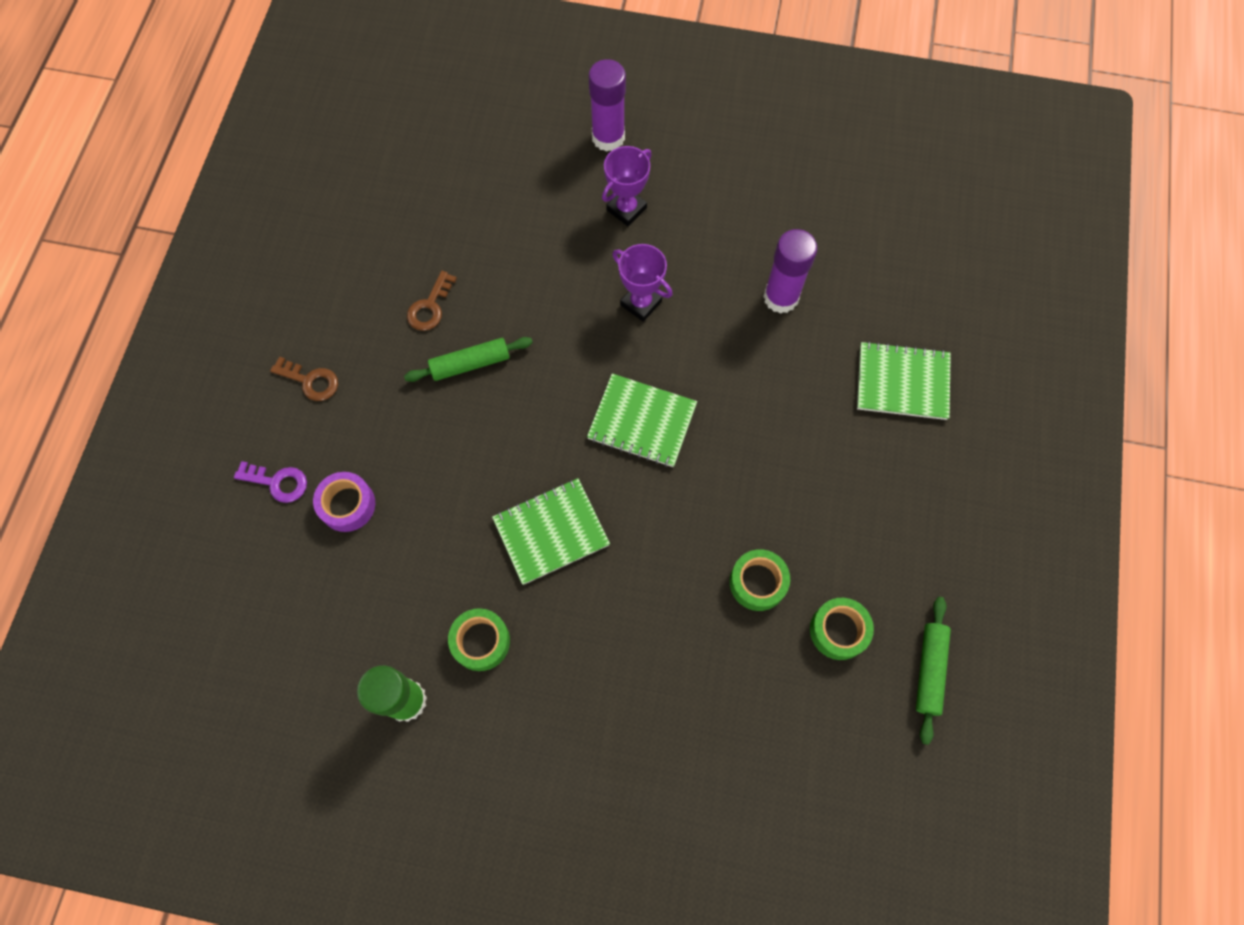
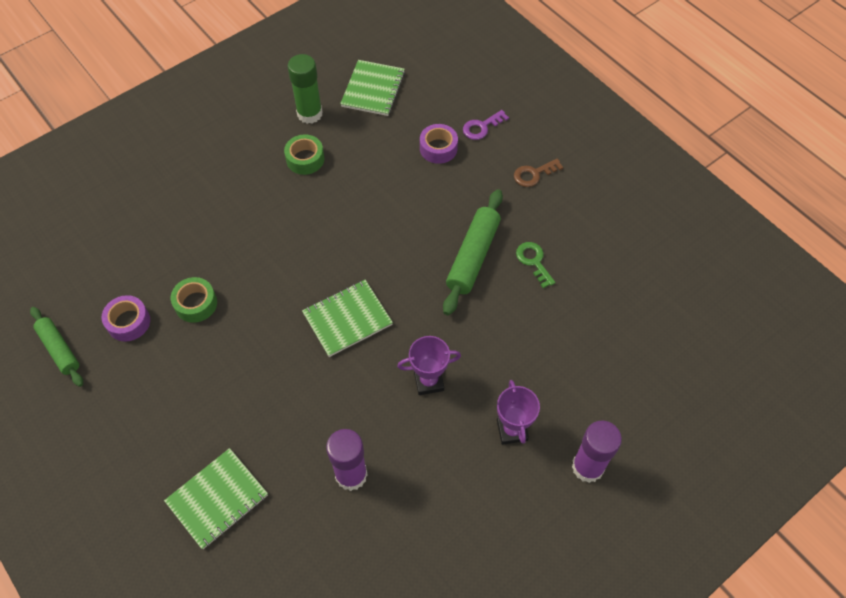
camera: 130 degrees right, 10 degrees down
green rolling pin [404,337,533,382] -> green rolling pin [443,189,503,315], size x1.52
brown key [407,271,457,331] -> green key [516,242,555,288]
green notebook [492,478,610,585] -> green notebook moved to [340,60,405,116]
green tape [810,598,874,660] -> purple tape [101,295,150,342]

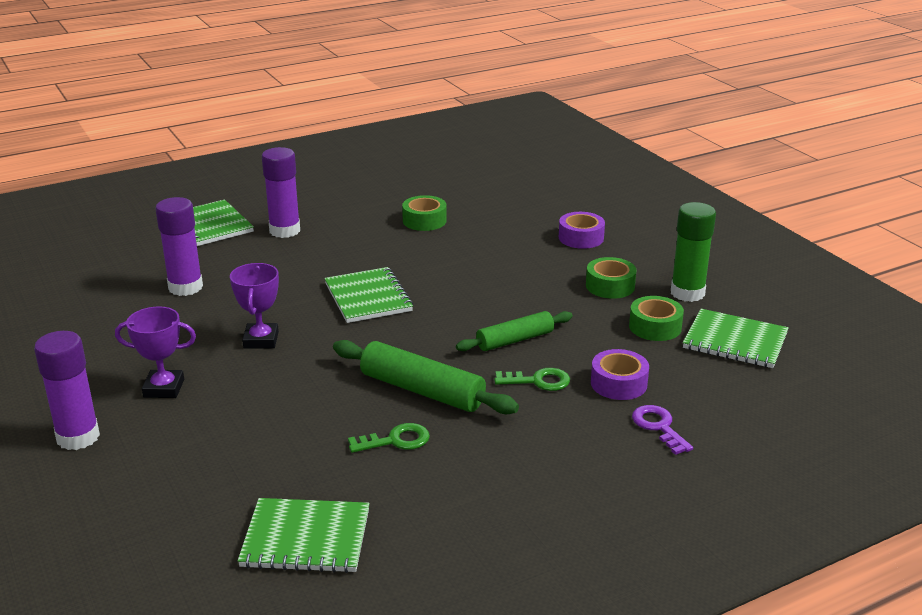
camera: 100 degrees right, 30 degrees down
green rolling pin [30,307,83,387] -> green rolling pin moved to [456,311,573,351]
purple tape [101,295,150,342] -> purple tape moved to [559,212,605,249]
brown key [514,159,564,187] -> none
none -> green notebook [238,498,370,573]
none -> purple glue stick [262,147,300,238]
none -> green key [494,368,570,391]
none -> green tape [629,296,684,341]

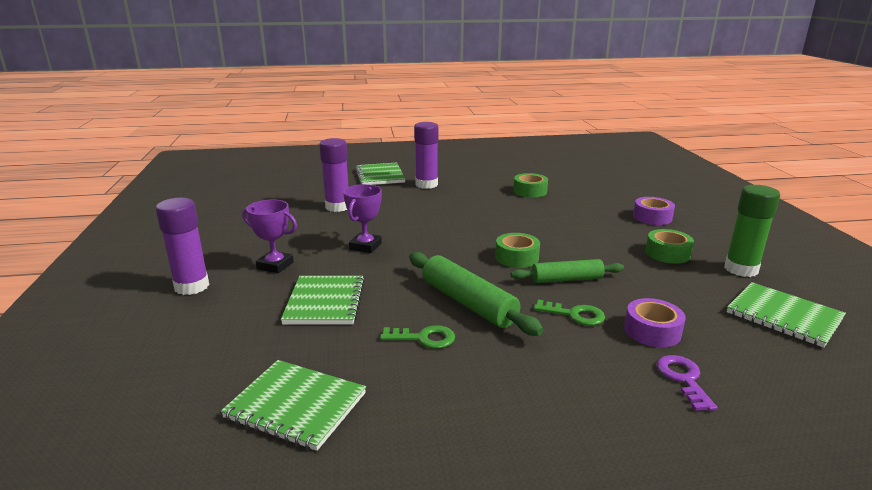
camera: 20 degrees right, 5 degrees down
green notebook [324,267,413,323] -> green notebook moved to [281,276,365,325]
green tape [629,296,684,341] -> green tape moved to [495,233,540,268]

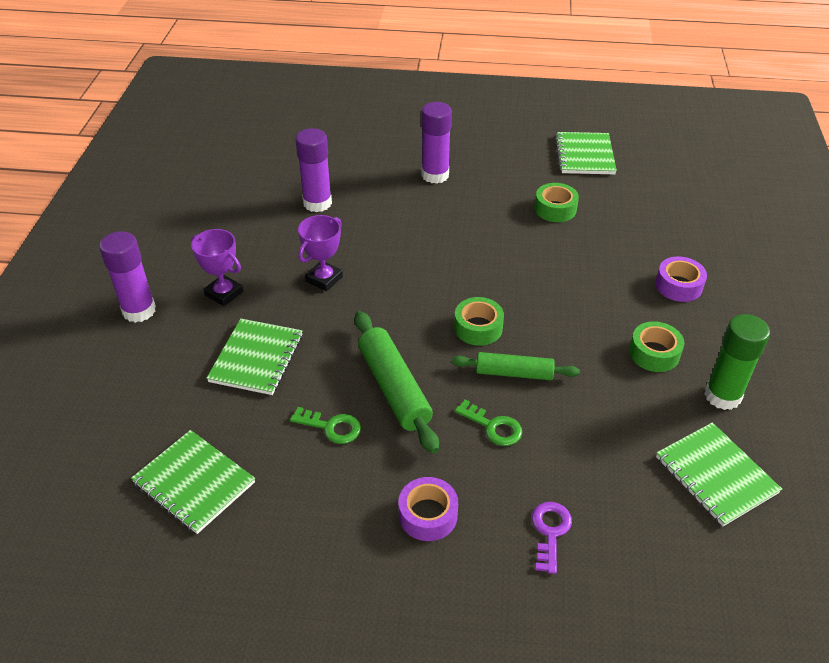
camera: 15 degrees right, 20 degrees up
green notebook [355,162,405,185] -> green notebook moved to [555,132,617,174]
purple tape [624,298,686,347] -> purple tape moved to [399,477,458,541]

